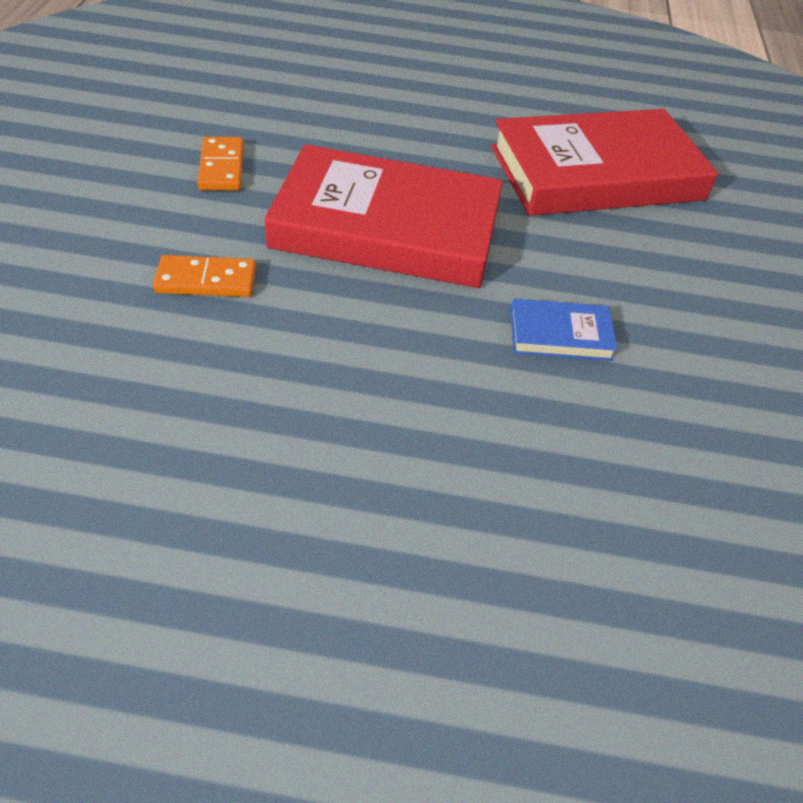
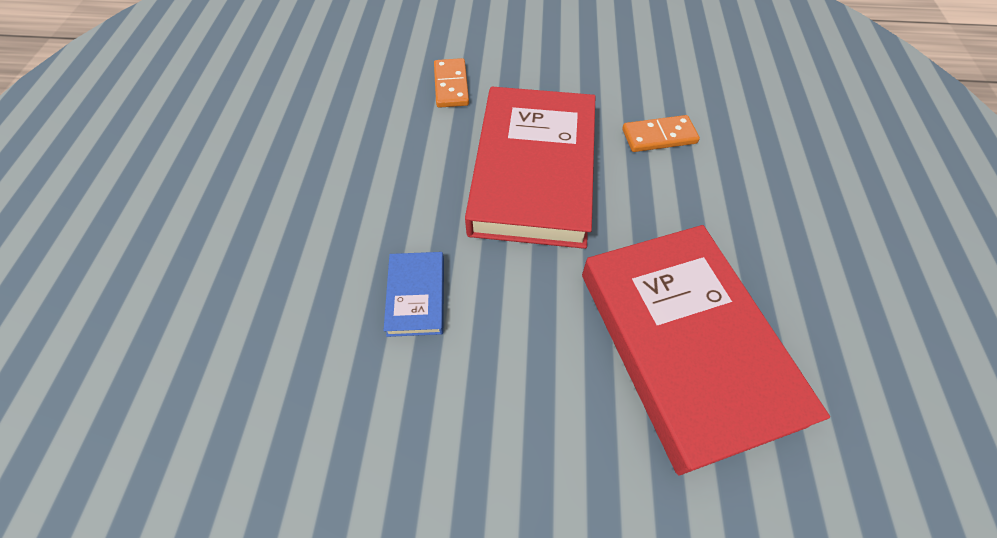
camera: 90 degrees right, 10 degrees up
orange domino [197,136,244,191] -> orange domino moved to [622,115,700,152]

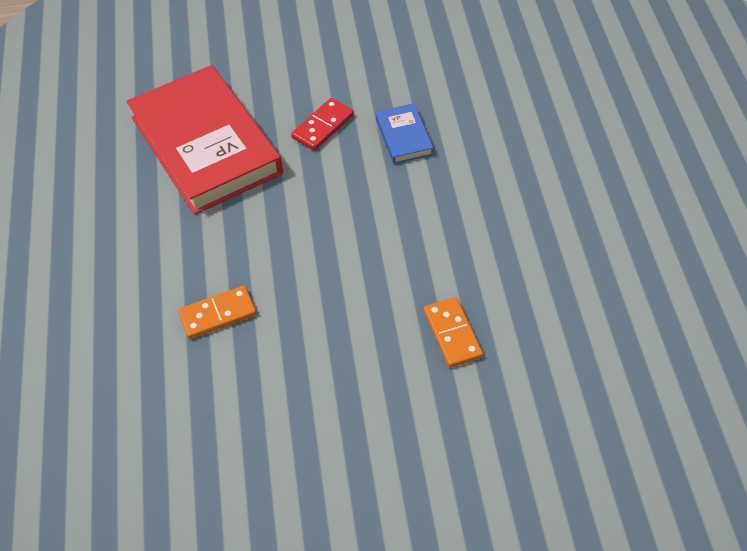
camera: 170 degrees right, 5 degrees down
red book [465,87,595,249] -> none
none -> red domino [291,98,354,151]

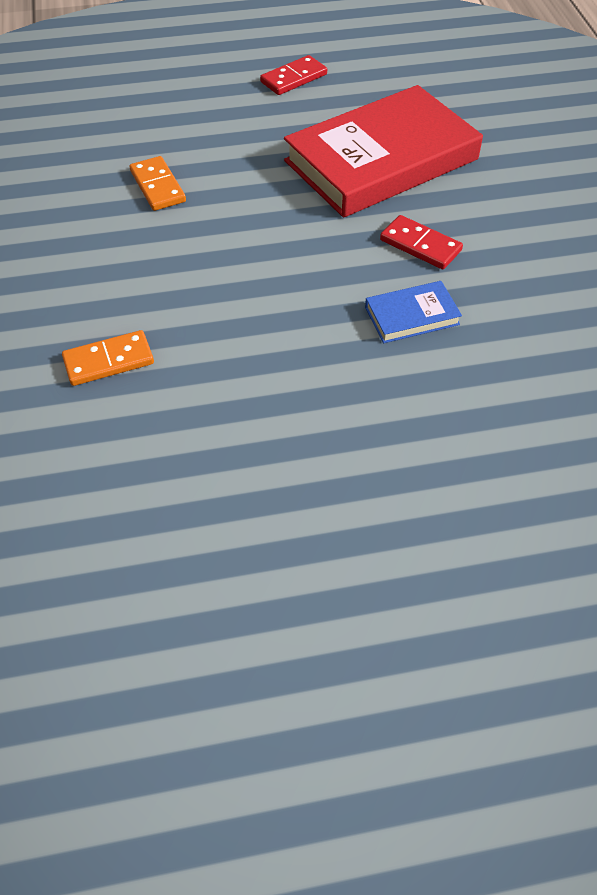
camera: 85 degrees right, 0 degrees up
none -> red domino [260,55,327,95]

